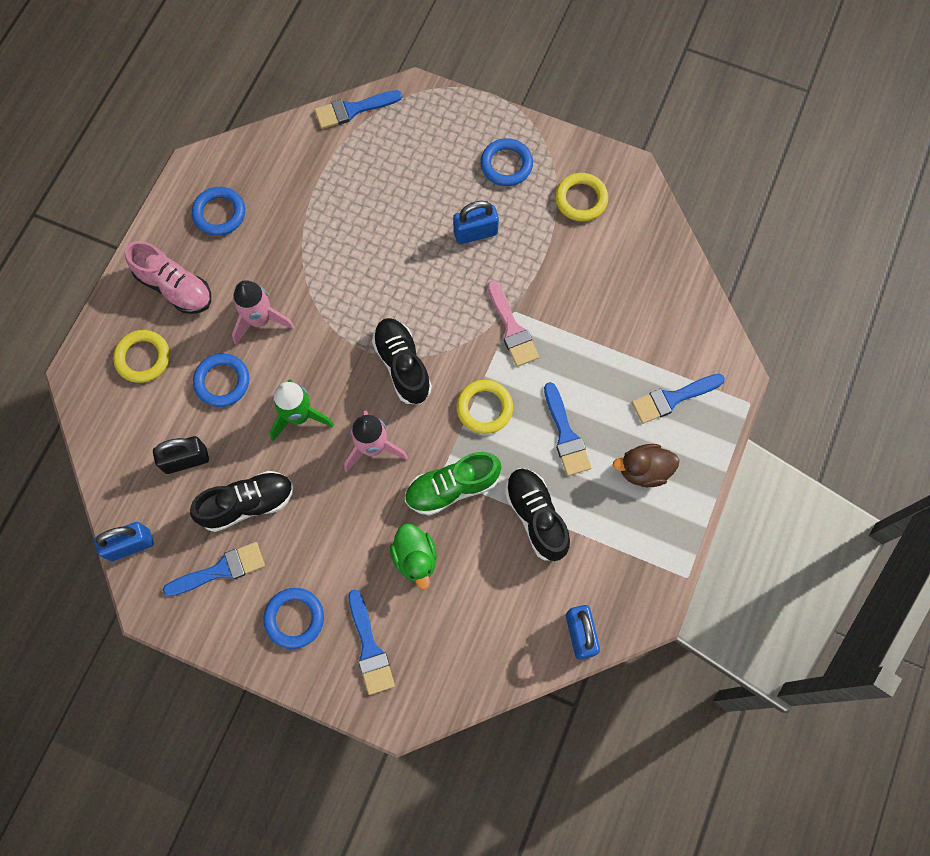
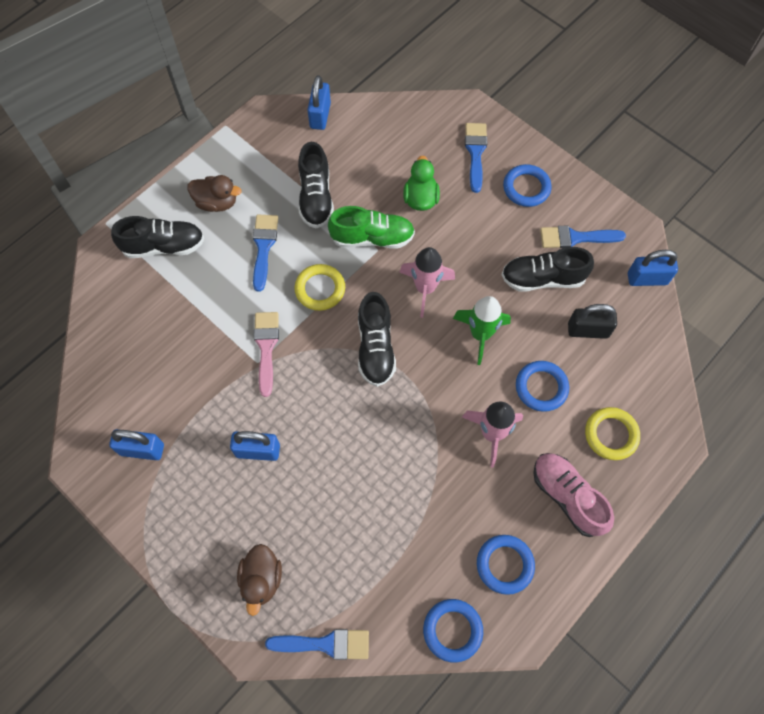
camera: 160 degrees left, 5 degrees down
blue ring [480,138,533,186] -> blue ring moved to [423,599,483,662]
yellow ring [555,173,608,222] -> blue padlock [109,429,164,460]
blue brush [632,374,725,424] -> black shoe [111,216,204,258]
none -> brown duck [237,544,282,616]

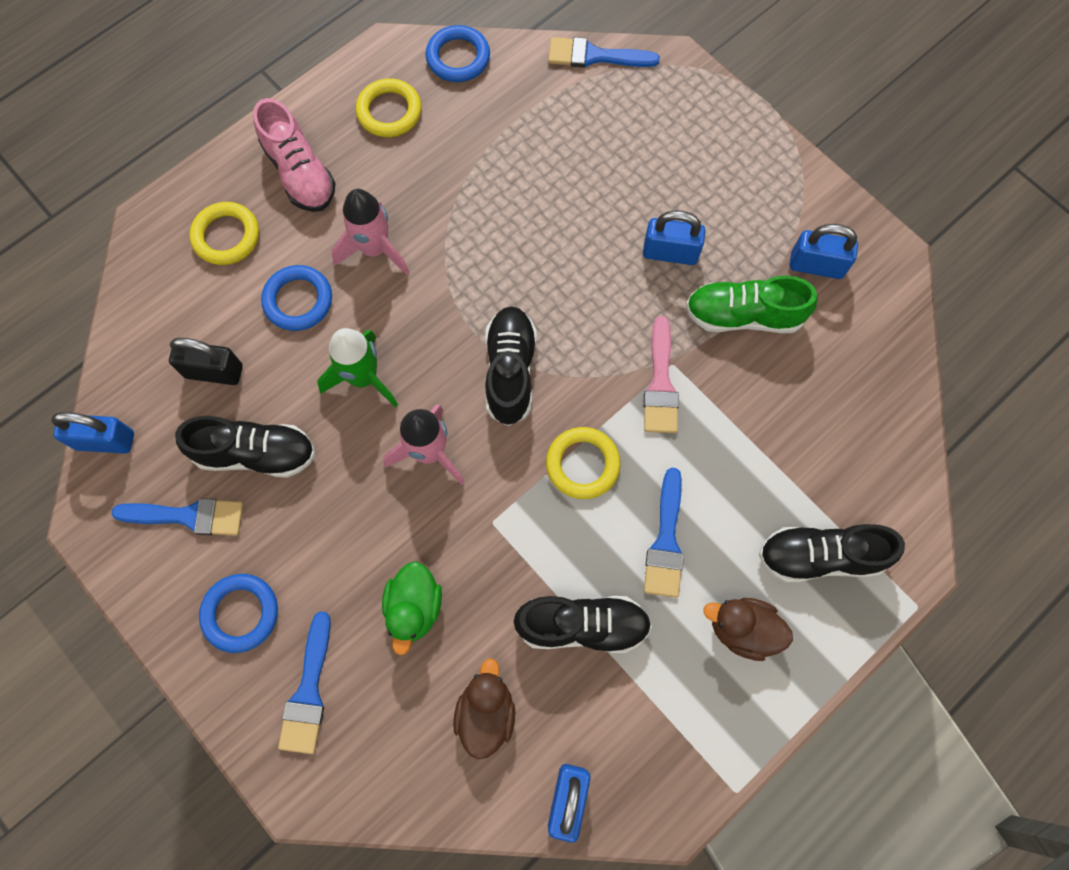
camera: 175 degrees left, 5 degrees up
brown duck [237,544,282,616] -> brown duck moved to [453,658,515,759]
black shoe [298,142,334,228] -> black shoe turned 90 degrees clockwise [514,596,652,654]
green shoe [328,206,415,249] -> green shoe moved to [686,276,818,333]
blue ring [477,535,535,595] -> yellow ring [356,78,422,137]

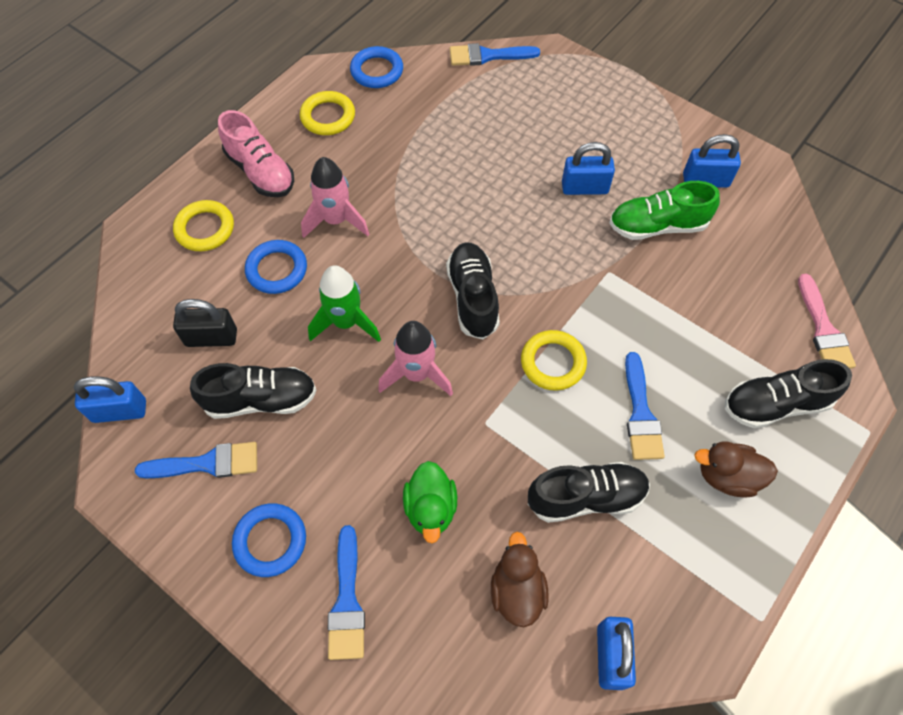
camera: 10 degrees left, 10 degrees down
pink brush [644,316,679,433] -> pink brush moved to [798,274,856,369]

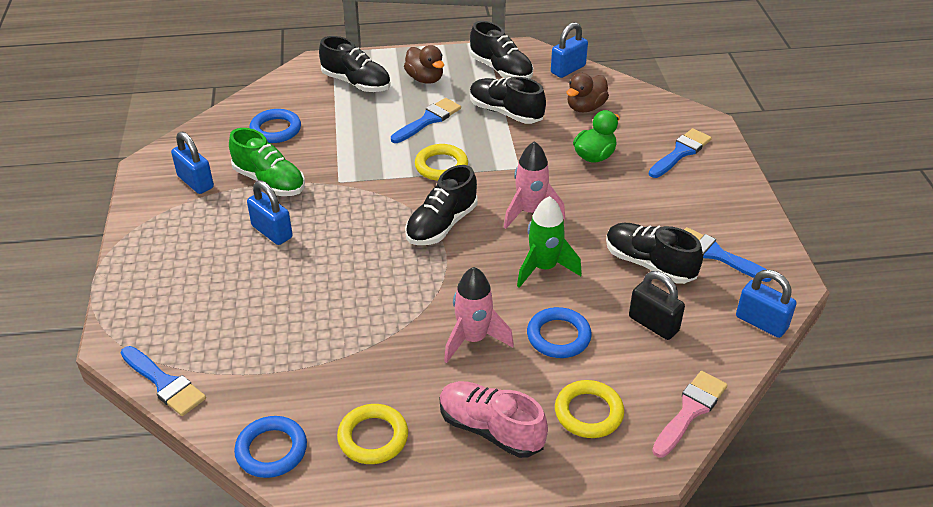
camera: 135 degrees left, 20 degrees down
pink shoe [218,110,294,197] -> pink shoe turned 60 degrees counterclockwise [440,381,548,458]
blue ring [232,503,306,577] -> blue ring moved to [249,109,301,143]
pink brush [798,274,856,369] -> pink brush moved to [652,371,728,458]
none -> black shoe [470,21,533,79]

